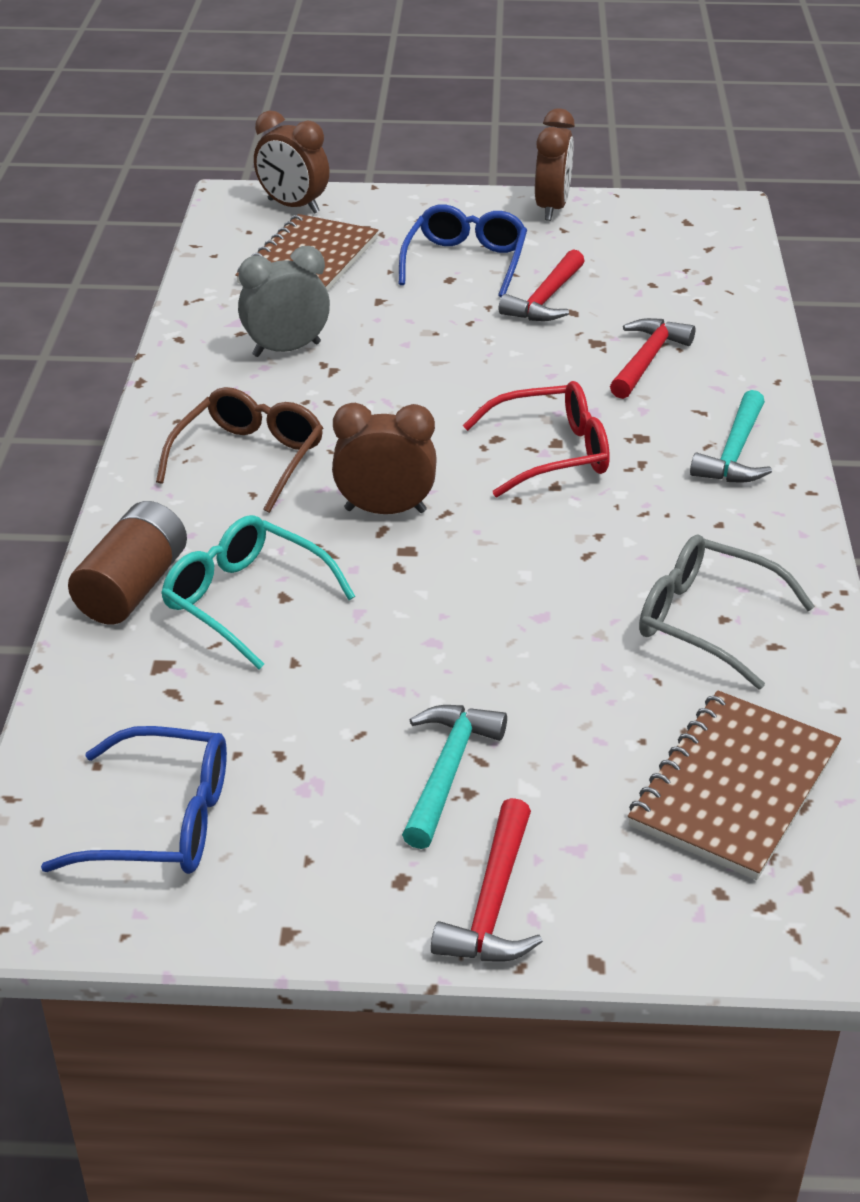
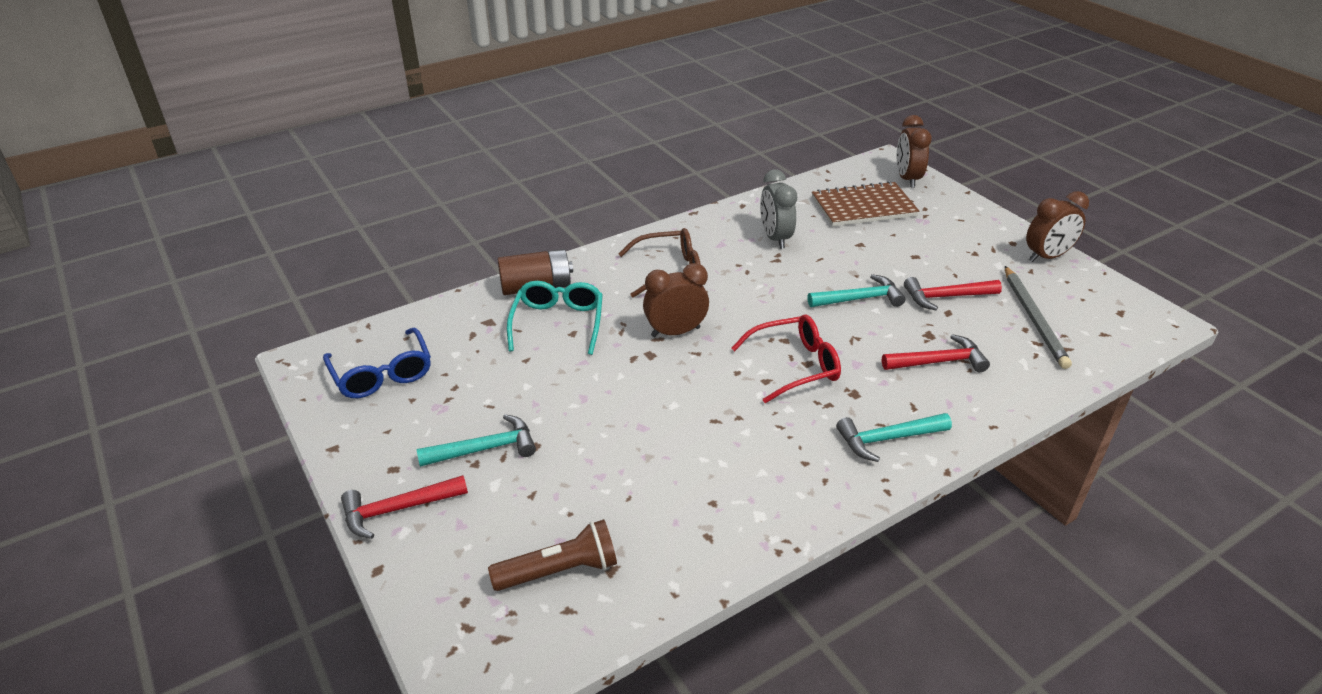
camera: 55 degrees right, 0 degrees up
grey clock [238,246,330,357] -> grey clock turned 135 degrees counterclockwise [760,169,797,249]
brown clock [332,403,437,514] -> brown clock turned 75 degrees counterclockwise [643,263,709,337]
blue glasses [399,204,527,297] -> none
red glasses [463,381,610,497] -> red glasses turned 60 degrees counterclockwise [731,315,841,403]
brown notebook [628,690,841,880] -> brown flashlight [488,519,617,591]
grey glasses [639,535,815,690] -> none
none -> turquoise hammer [808,274,905,307]
none -> grey pencil [1005,266,1072,369]

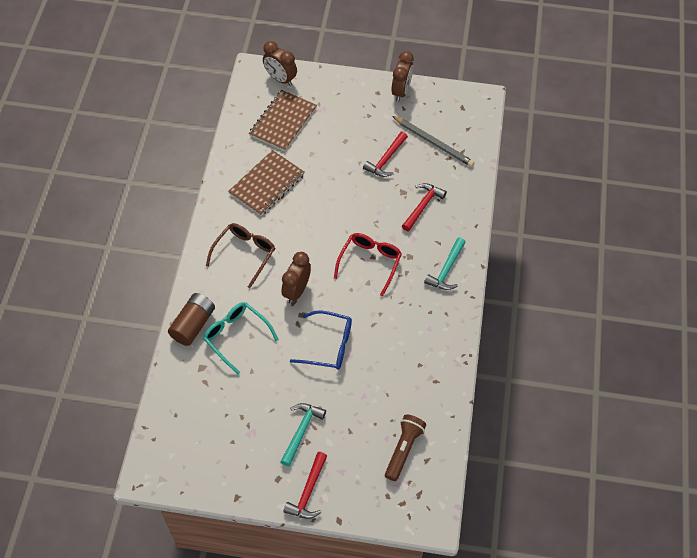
camera: 50 degrees left, 20 degrees up
blue glasses [323,328,431,398] -> blue glasses moved to [290,310,352,370]
grey clock [760,169,797,249] -> brown notebook [228,150,304,216]
turquoise hammer [808,274,905,307] -> none

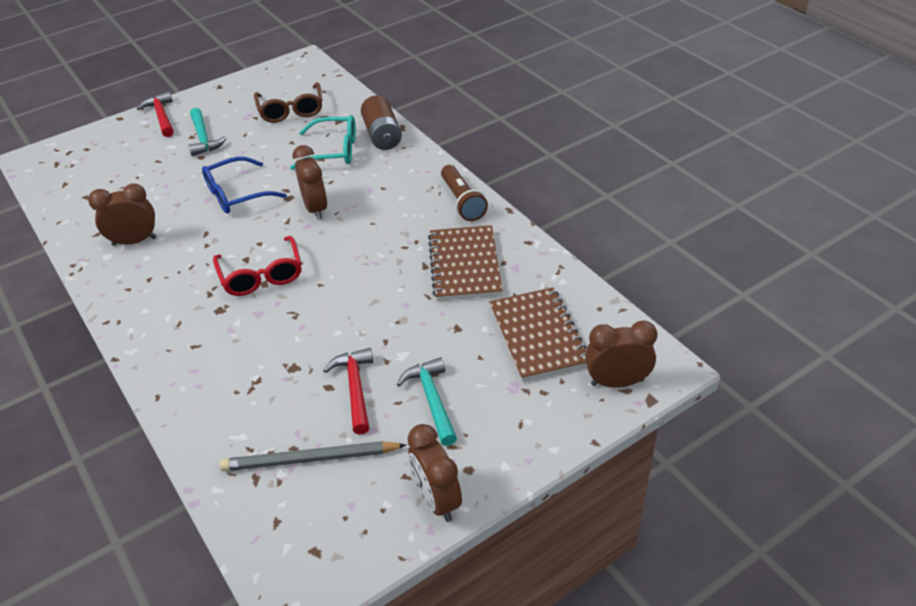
camera: 140 degrees right, 15 degrees down
brown glasses [206,223,275,288] -> brown glasses moved to [254,82,322,123]
brown flashlight [385,414,426,481] -> brown flashlight moved to [441,165,488,221]
red hammer [402,183,447,231] -> none
turquoise hammer [424,238,466,290] -> turquoise hammer moved to [397,357,457,446]
none -> brown clock [88,183,157,246]

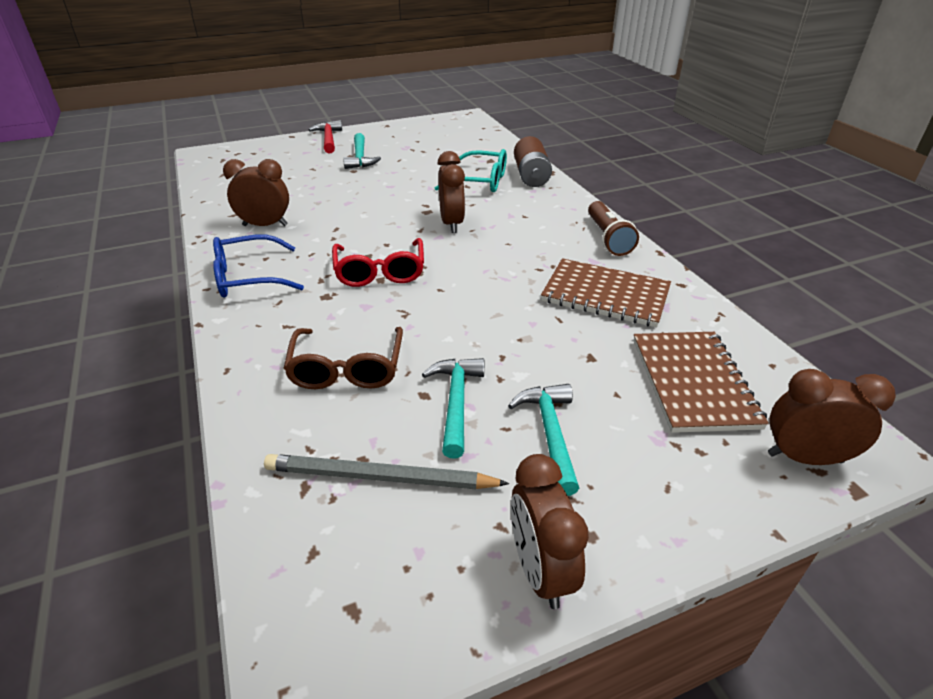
camera: 10 degrees right, 5 degrees down
blue glasses [202,156,287,214] -> blue glasses moved to [213,234,304,298]
brown glasses [254,82,322,123] -> brown glasses moved to [283,327,403,389]
red hammer [323,348,374,435] -> turquoise hammer [422,358,485,458]
brown notebook [428,225,503,301] -> brown notebook turned 75 degrees counterclockwise [541,258,671,328]

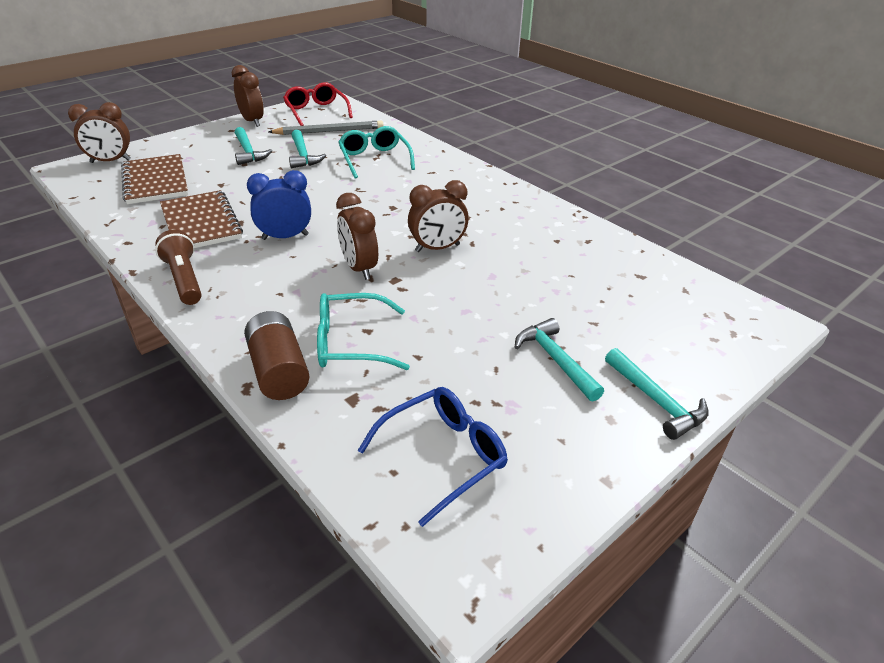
camera: 160 degrees right, 0 degrees up
blue glasses [213,234,304,298] -> blue glasses moved to [358,387,508,527]
brown clock [223,159,289,226] -> brown clock moved to [408,180,469,252]
brown glasses [283,327,403,389] -> turquoise glasses [338,126,415,179]
red hammer [309,120,342,153] -> turquoise hammer [605,348,709,440]
red glasses [332,238,424,287] -> red glasses moved to [283,82,353,126]
brown notebook [541,258,671,328] -> brown notebook turned 60 degrees clockwise [160,190,243,248]
none -> blue clock [247,170,311,240]

